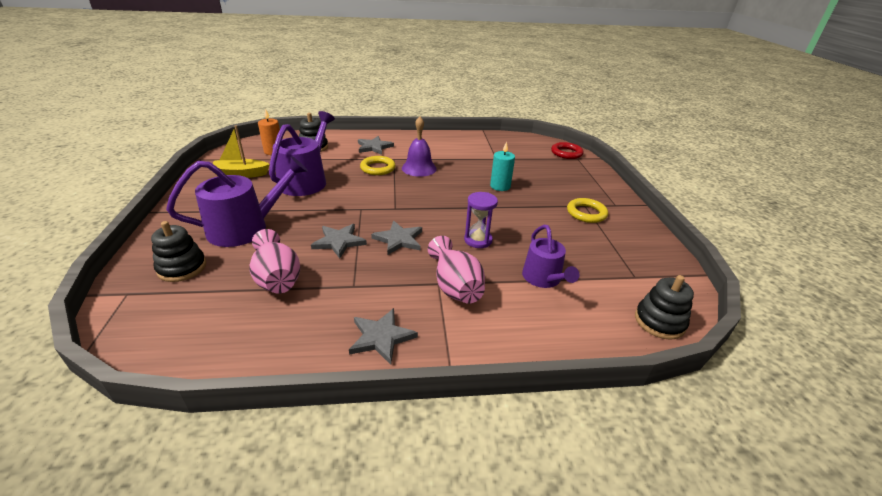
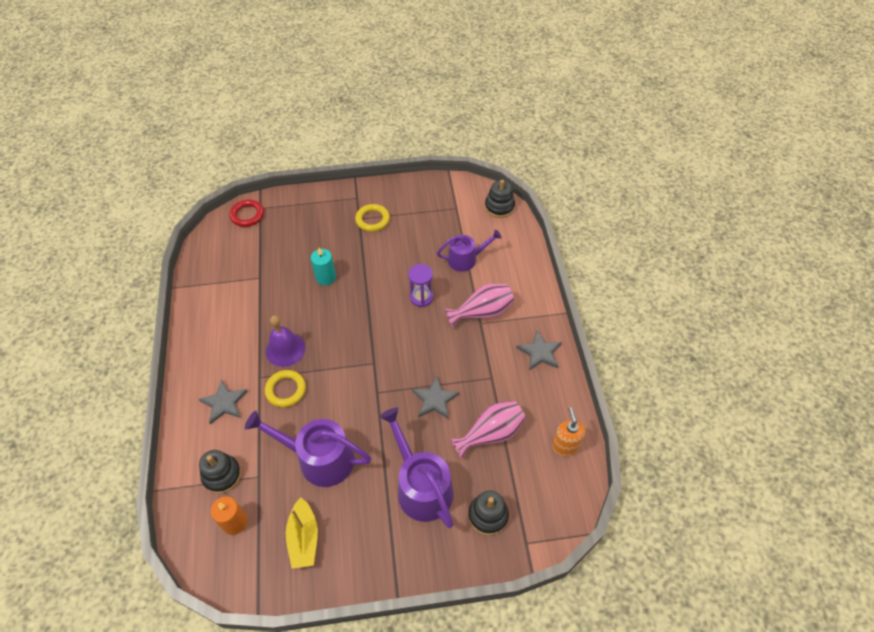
camera: 90 degrees left, 20 degrees up
grey star [371,221,422,255] -> none
none -> orange soap dispenser [552,407,585,457]

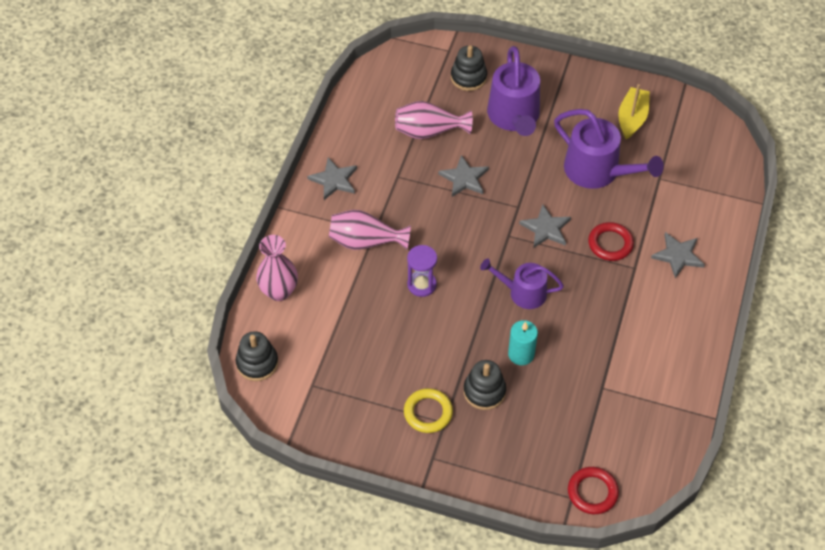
camera: 155 degrees left, 0 degrees up
black stacking toy [199,450,241,494] -> black stacking toy moved to [463,360,506,410]
orange candle [210,496,247,535] -> none
yellow ring [265,370,306,407] -> red ring [588,222,634,261]
purple bell [266,315,305,367] -> none
purple watering can [437,230,502,272] -> purple watering can moved to [480,258,564,309]
orange soap dispenser [552,407,585,457] -> none
none -> pink vase [256,235,298,301]
none -> grey star [519,204,571,248]

